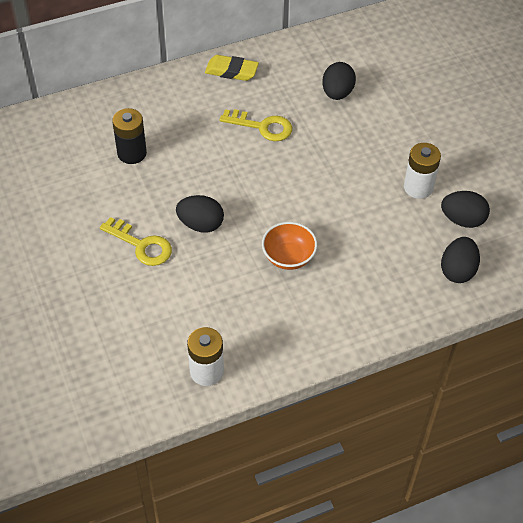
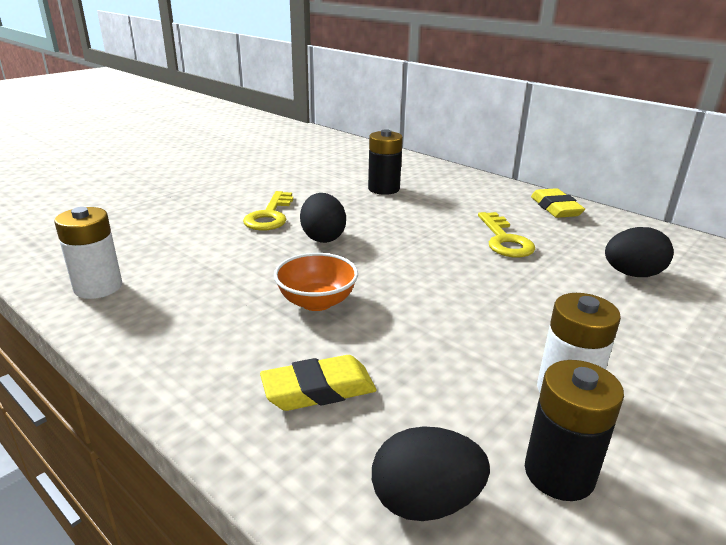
camera: 65 degrees right, 25 degrees down
black egg [441,191,490,228] -> black battery [525,360,624,501]
none -> yellow eraser [260,355,376,411]

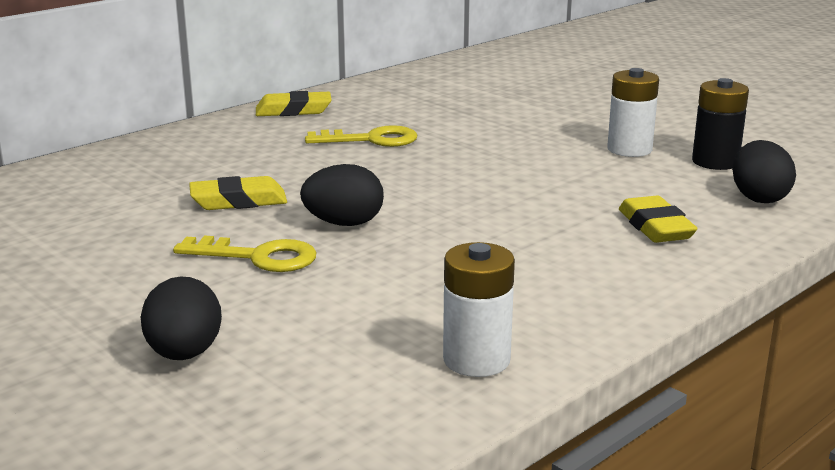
camera: 85 degrees left, 5 degrees down
orange bowl [274,253,358,311] -> none
black battery [368,129,403,195] -> none
black egg [605,227,674,277] -> black egg moved to [141,276,222,360]
none -> yellow eraser [189,176,287,210]

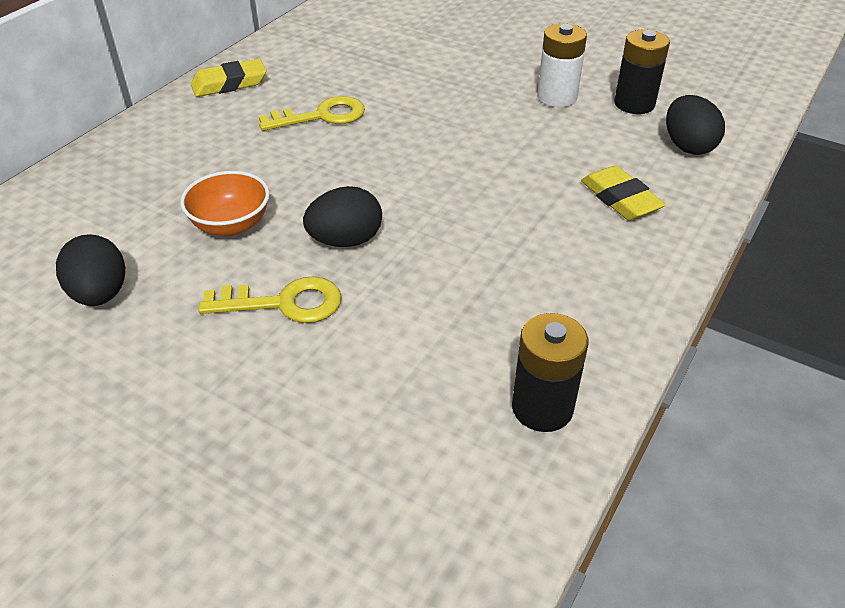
camera: 15 degrees left, 20 degrees up
black egg [141,276,222,360] -> black egg moved to [56,234,125,306]
yellow eraser [189,176,287,210] -> orange bowl [180,171,270,236]
white battery [443,242,515,377] -> black battery [512,313,589,432]

